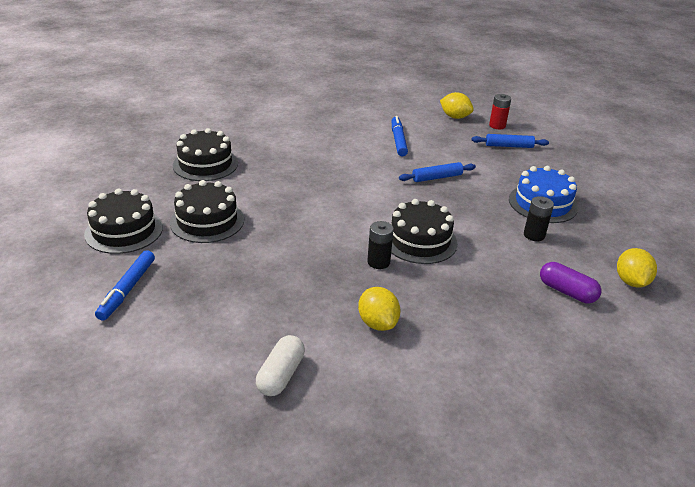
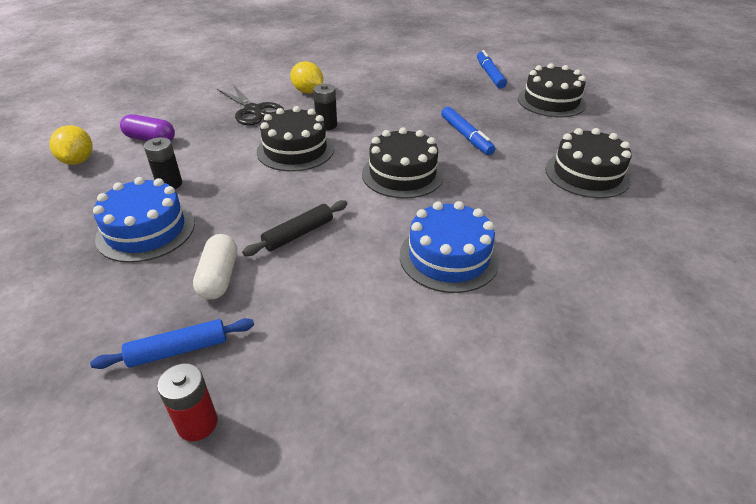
camera: 160 degrees right, 5 degrees up
black cake [170,180,244,243] -> black cake moved to [362,127,444,199]
white capsule [256,335,305,396] -> white capsule moved to [193,234,237,300]
blue marker [391,116,408,156] -> blue marker moved to [441,107,495,155]
blue rolling pin [399,162,476,182] -> black rolling pin [242,200,347,256]
yellow lemon [440,92,474,119] -> none
none -> black scissors [217,84,284,126]
none -> blue cake [400,201,499,293]

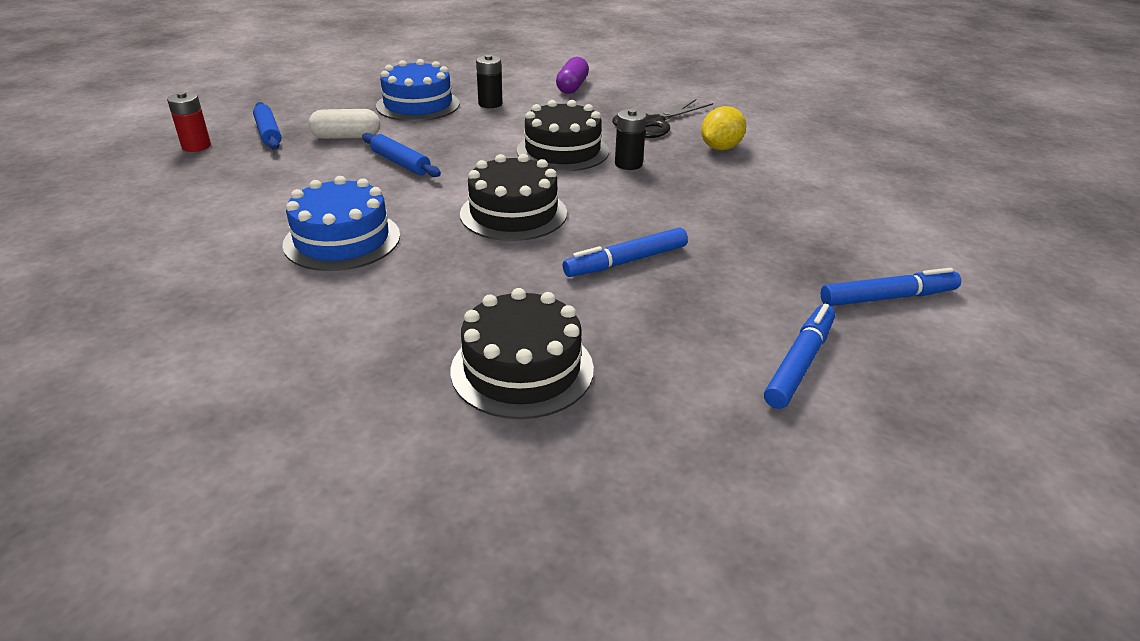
camera: 85 degrees right, 5 degrees down
yellow lemon [49,125,93,165] -> none
black rolling pin [242,200,347,256] -> blue rolling pin [362,133,441,177]
black cake [518,63,586,117] -> blue marker [764,304,835,409]

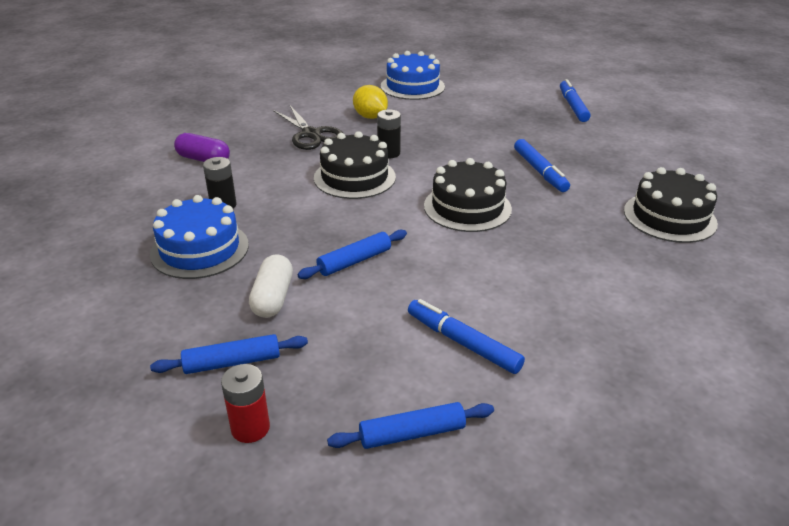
camera: 80 degrees left, 0 degrees up
blue cake [282,176,400,271] -> blue cake moved to [381,51,445,100]
blue marker [764,304,835,409] -> blue marker moved to [408,299,525,374]
none -> blue rolling pin [327,402,494,449]

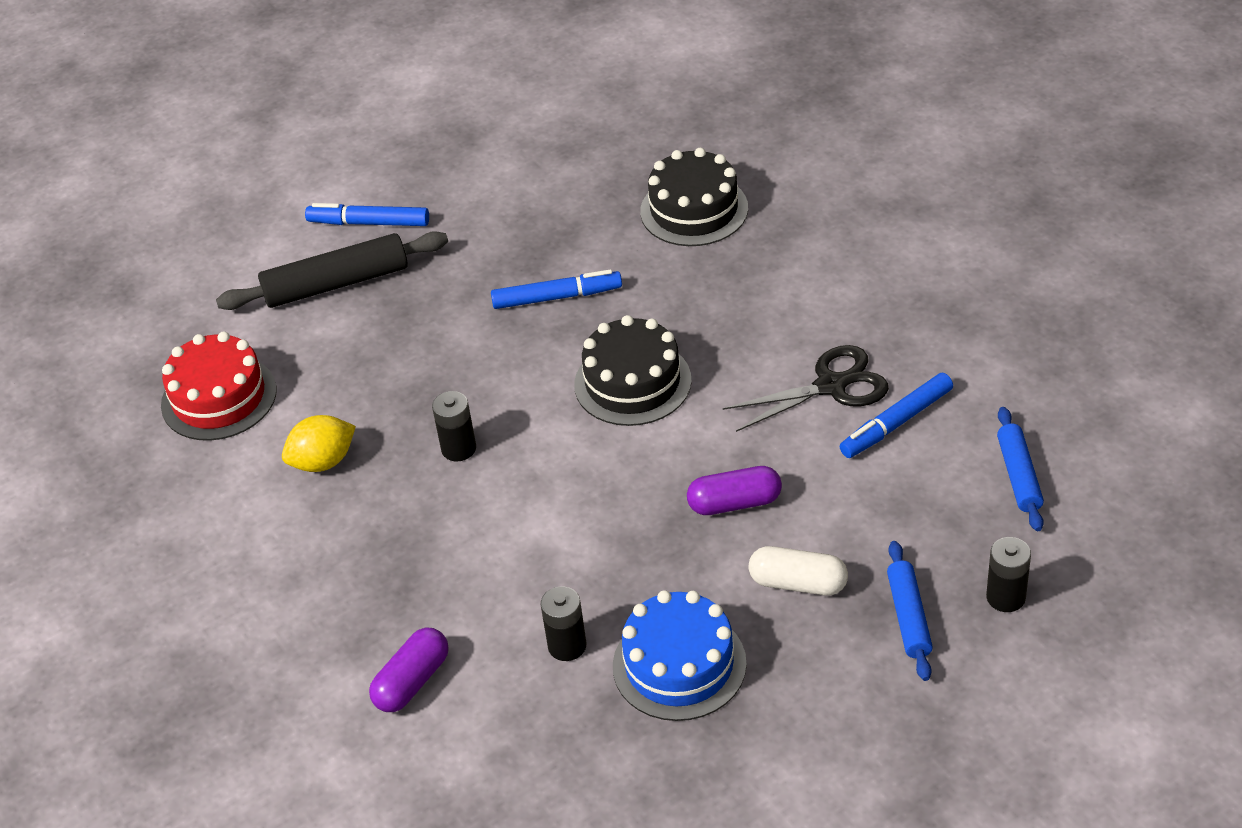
camera: 75 degrees left, 10 degrees up
red battery [221,364,270,443] -> black battery [986,537,1031,612]
black scissors [273,106,343,150] -> black scissors moved to [723,345,889,432]
blue rolling pin [297,230,407,279] -> purple capsule [687,466,782,515]
black cake [314,131,396,199] -> none
blue cake [381,51,445,100] -> red cake [161,332,277,441]
none -> black rolling pin [216,231,448,310]

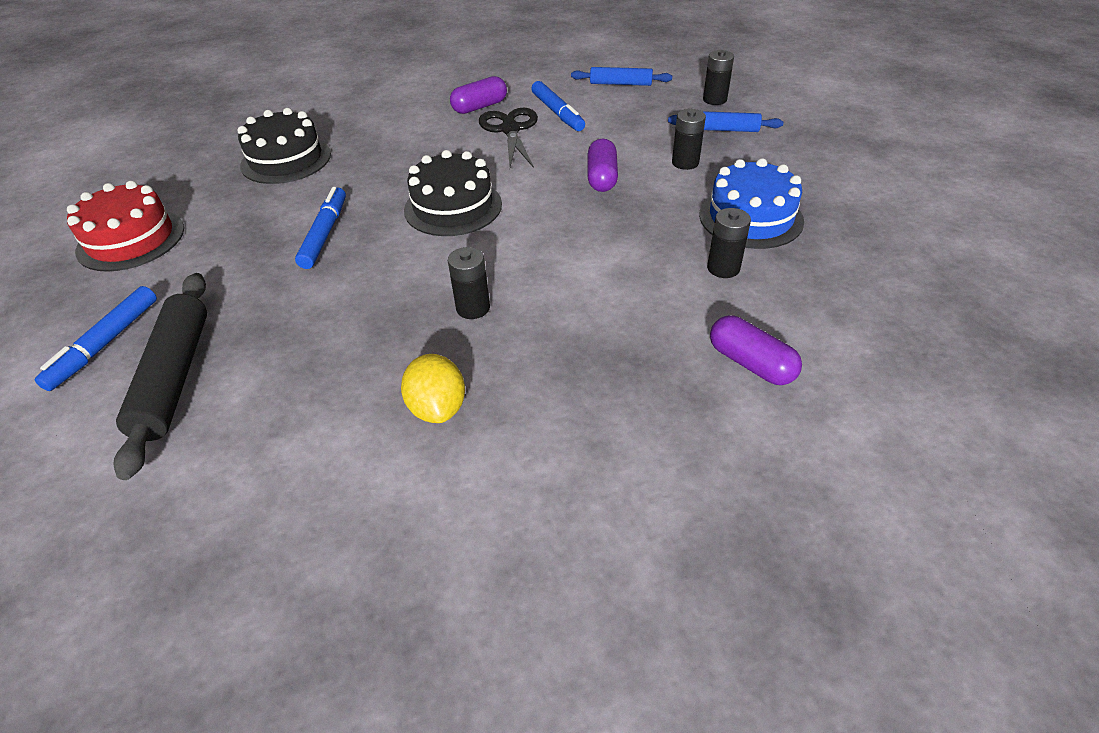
camera: 80 degrees left, 0 degrees up
red cake [161,332,277,441] -> red cake moved to [67,181,184,272]
white capsule [749,546,848,595] -> black battery [672,109,706,170]
none -> purple capsule [450,76,507,114]

